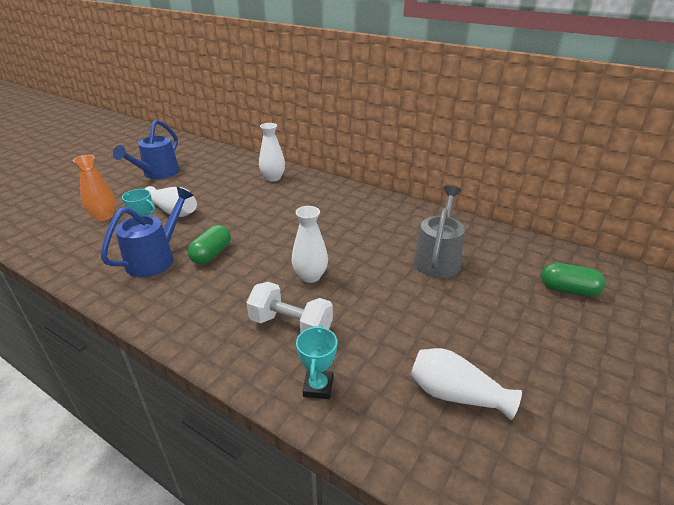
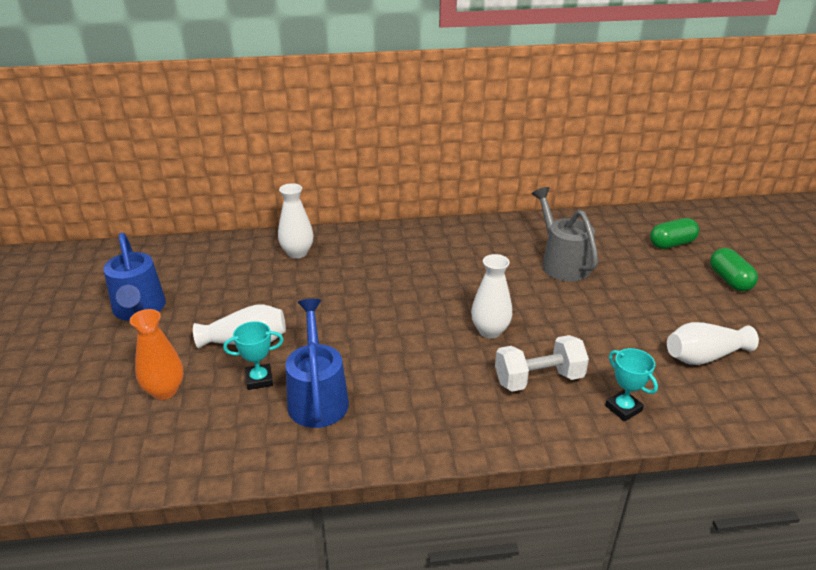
camera: 40 degrees left, 0 degrees up
green capsule [187,225,231,264] -> green capsule moved to [710,248,758,291]

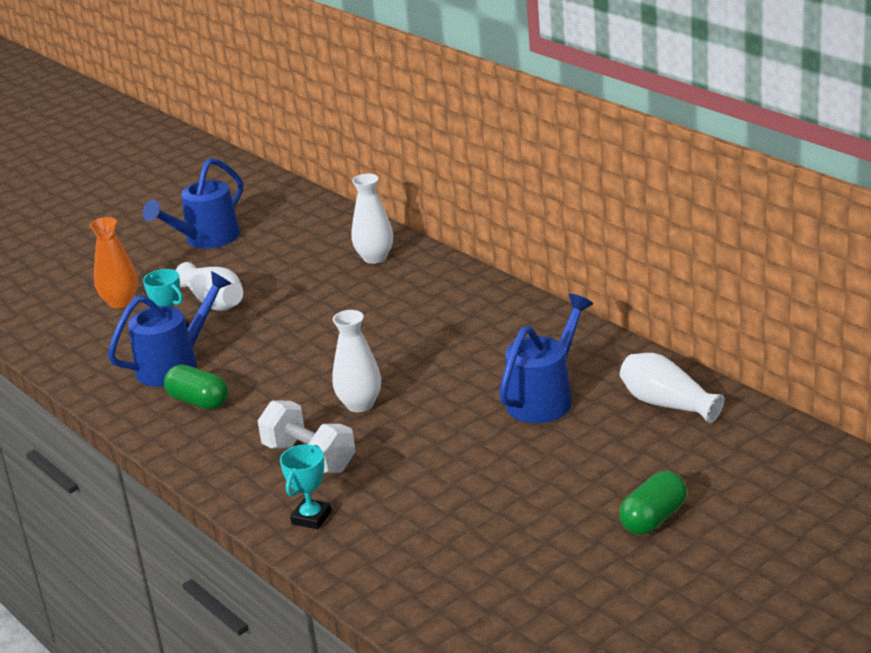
camera: 60 degrees right, 5 degrees down
grey watering can [532,187,598,282] -> blue watering can [499,294,593,423]
green capsule [650,218,699,249] -> green capsule moved to [164,365,228,410]
white vase [667,322,759,365] -> white vase moved to [620,353,724,424]

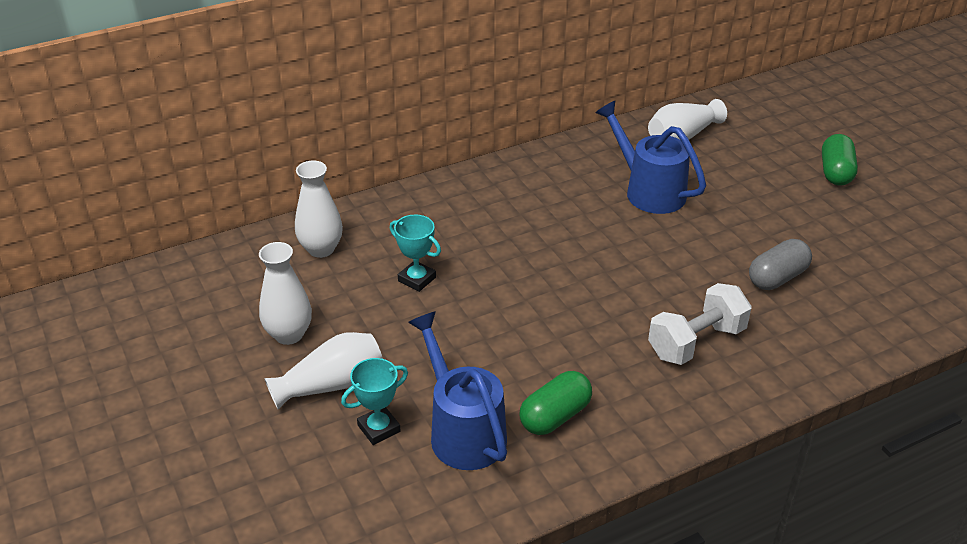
camera: 80 degrees left, 10 degrees up
orange vase [90,217,138,308] -> none
blue watering can [143,158,243,249] -> none
turquoise trophy [280,444,332,529] -> turquoise trophy moved to [390,215,441,292]
white vase [333,310,381,412] -> white vase moved to [259,242,312,345]
green capsule [619,471,687,535] -> green capsule turned 45 degrees clockwise [822,134,858,185]
none -> grey capsule [749,239,812,290]

